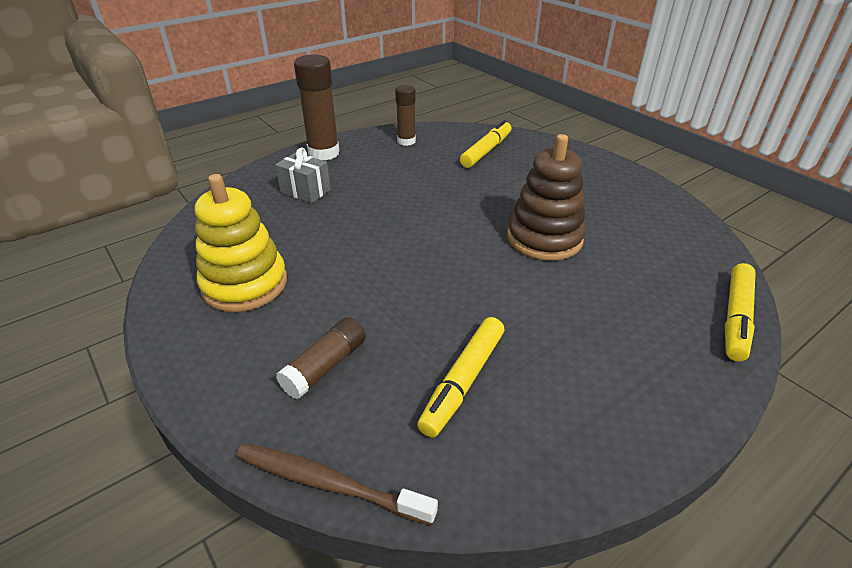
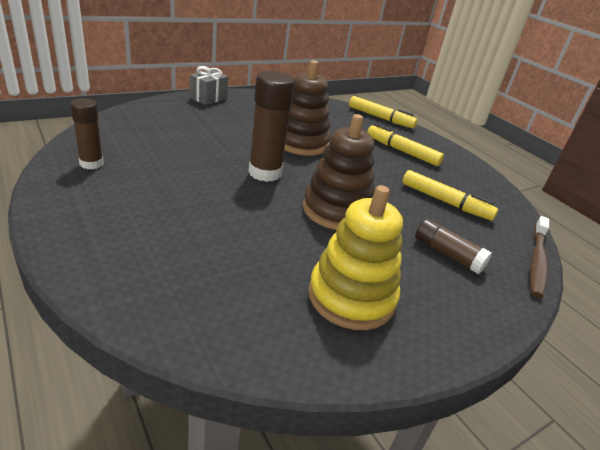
camera: 90 degrees left, 5 degrees down
grey gift [275,148,331,203] -> grey gift moved to [190,66,228,105]
brown glue stick [294,54,340,161] -> brown glue stick moved to [248,71,295,182]
yellow marker [460,120,512,168] -> yellow marker moved to [367,124,444,166]
none -> brown stacking toy [303,114,374,230]

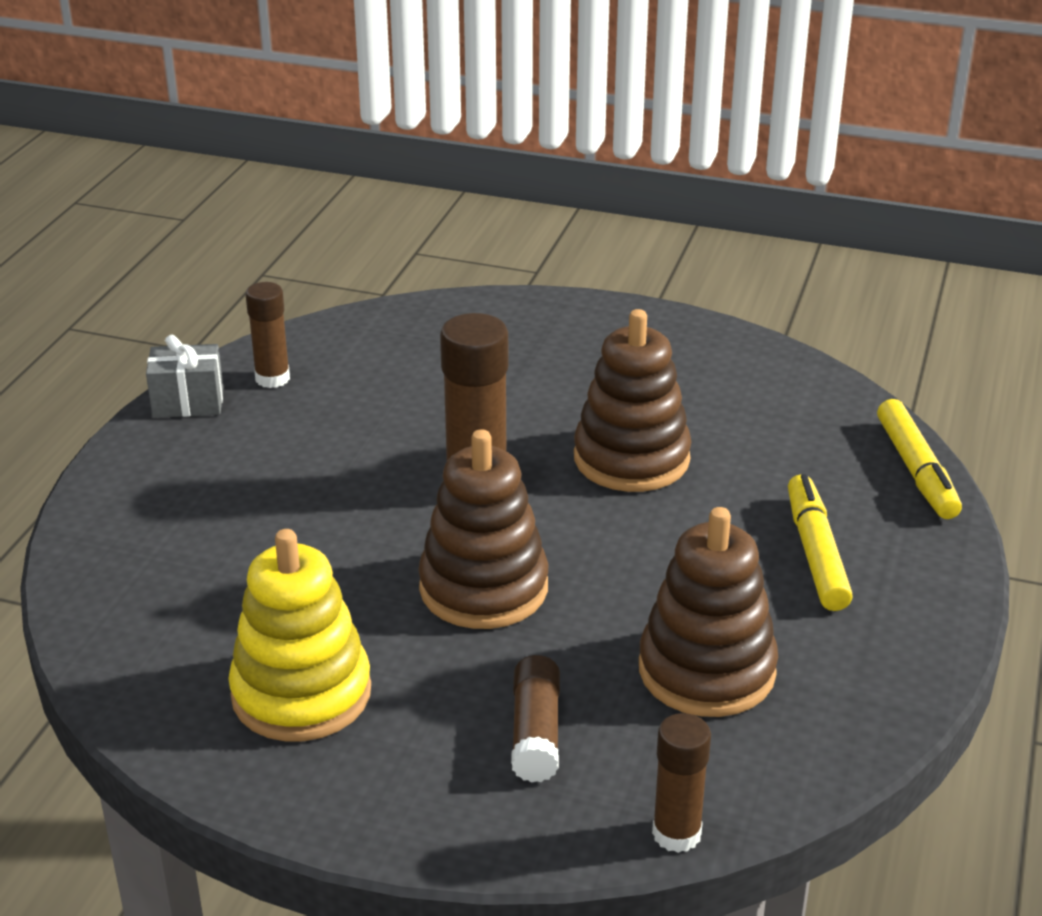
camera: 55 degrees right, 0 degrees up
grey gift [190,66,228,105] -> grey gift moved to [146,335,223,418]
yellow marker [402,170,498,221] -> brown stacking toy [639,507,778,717]
brown toothbrush [530,216,549,298] -> brown glue stick [652,713,711,853]

